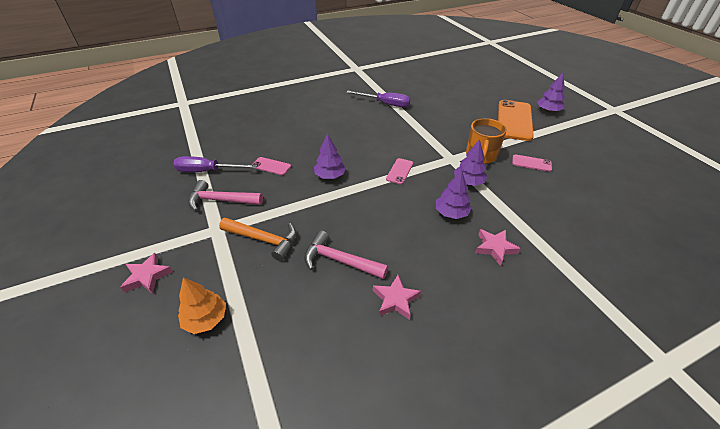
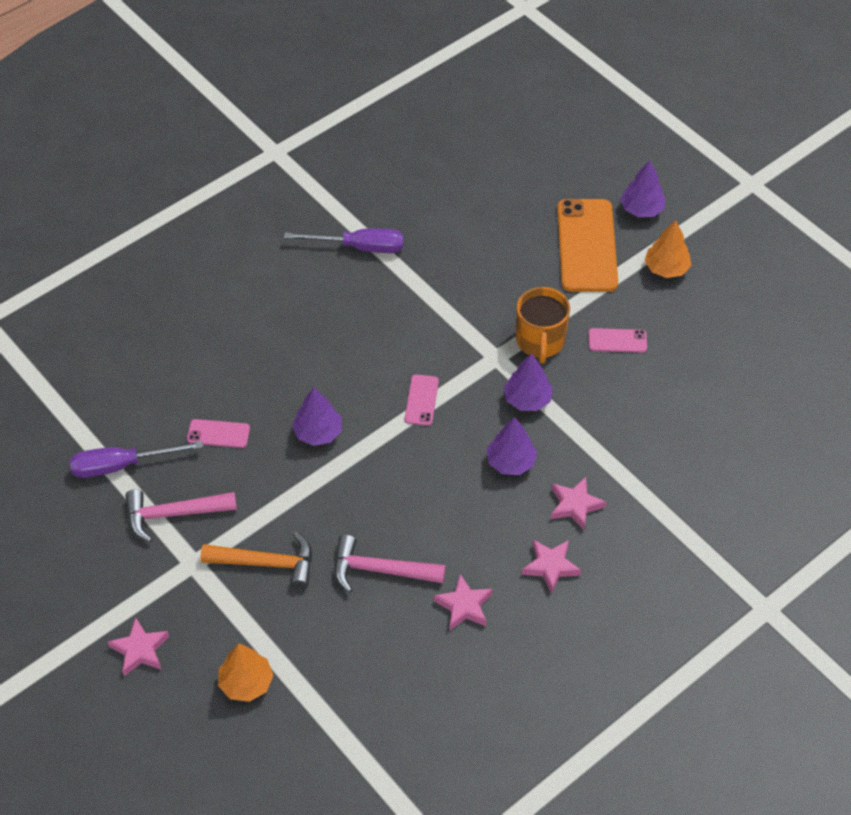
camera: 15 degrees left, 10 degrees up
none -> pink star [522,540,581,594]
none -> orange tree [644,220,691,278]

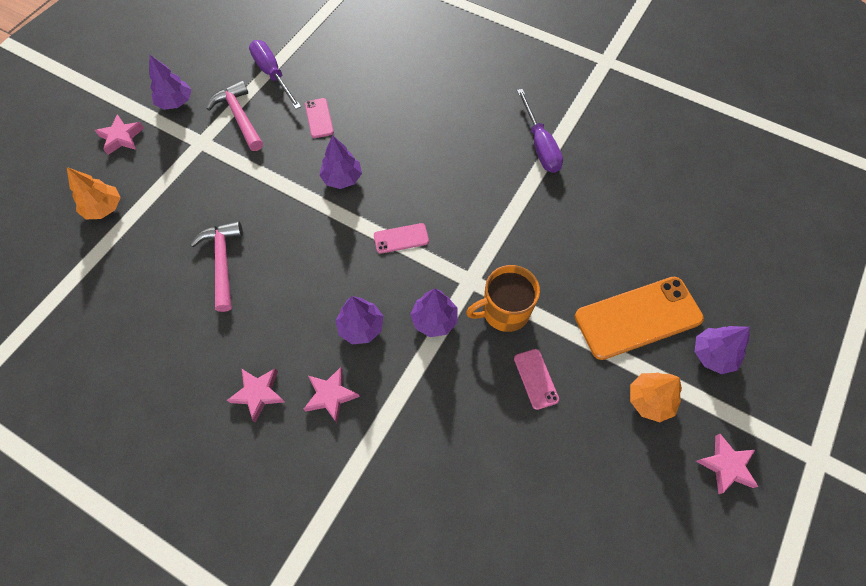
camera: 70 degrees right, 10 degrees up
orange hammer [201,532,312,589] -> none
pink star [434,574,493,630] -> pink star moved to [696,434,759,494]
none -> purple tree [149,54,192,110]

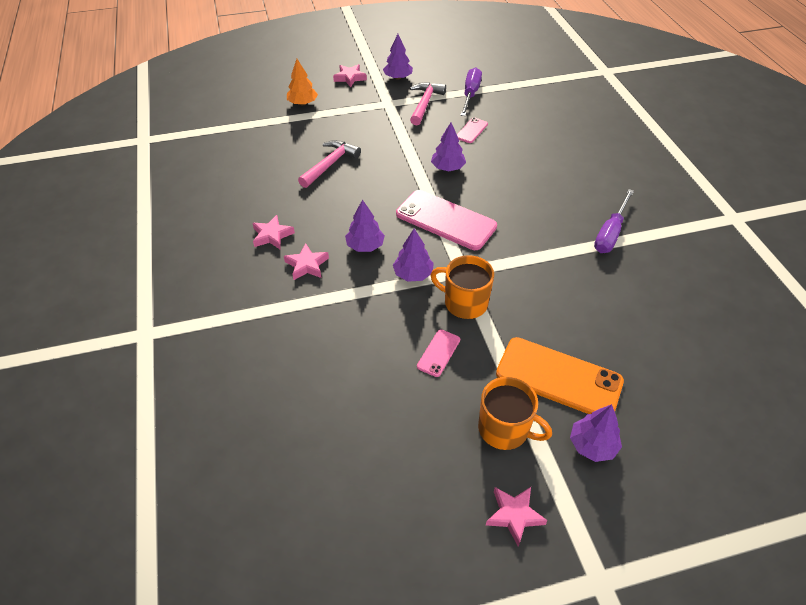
camera: 45 degrees right, 15 degrees down
pink phone [374,223,429,254] -> pink phone [396,190,497,250], size x2.13
orange tree [630,372,682,422] -> orange mug [478,377,552,450]

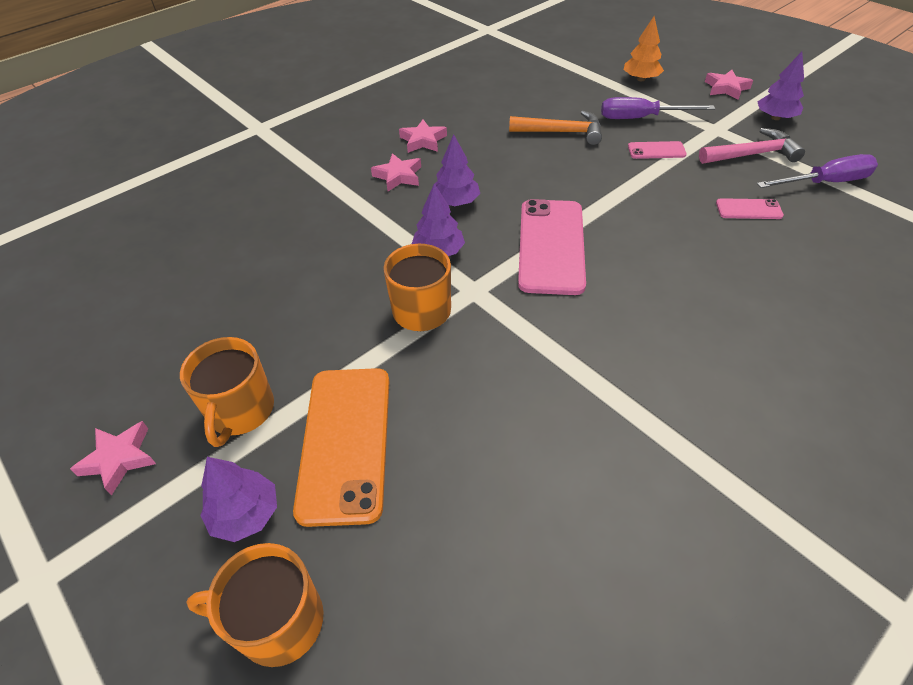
camera: 65 degrees right, 0 degrees up
pink hammer [298,140,361,188] -> orange hammer [509,111,602,145]
pink phone [417,330,460,377] -> pink phone moved to [628,141,687,159]
purple tree [431,122,466,171] -> none
purple screwdriver [594,189,634,253] -> purple screwdriver moved to [601,97,715,119]
none -> orange mug [186,543,324,667]

